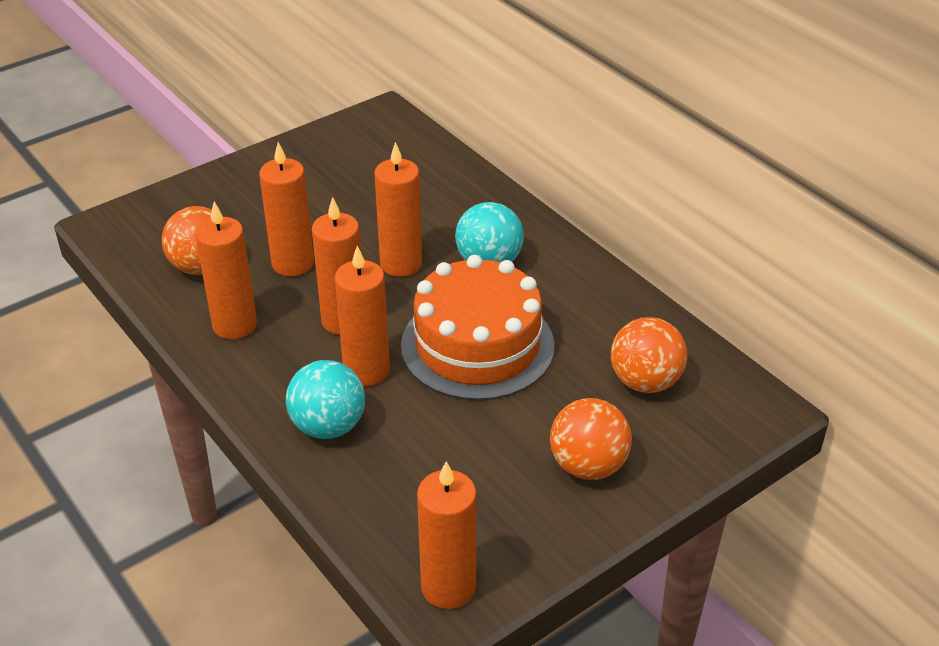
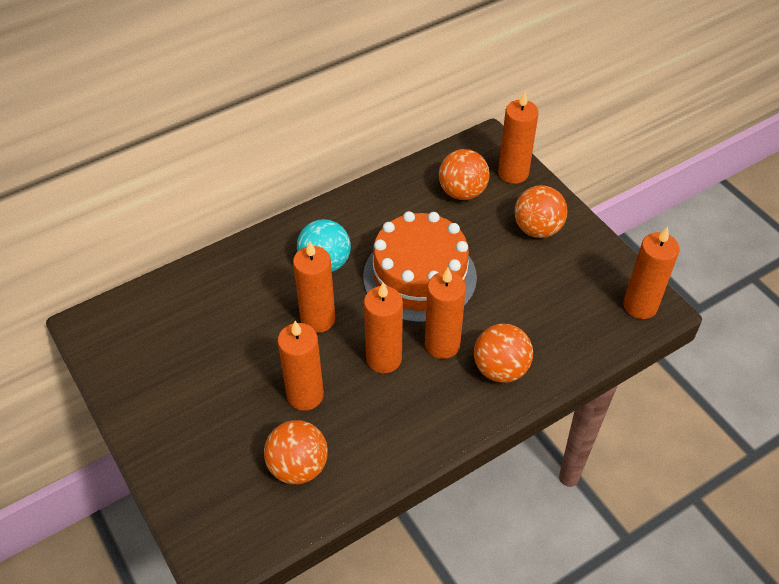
camera: 85 degrees left, 10 degrees up
orange candle [195,202,257,339] -> orange candle moved to [498,91,539,184]
turquoise ball [286,360,365,439] -> orange ball [474,323,533,383]

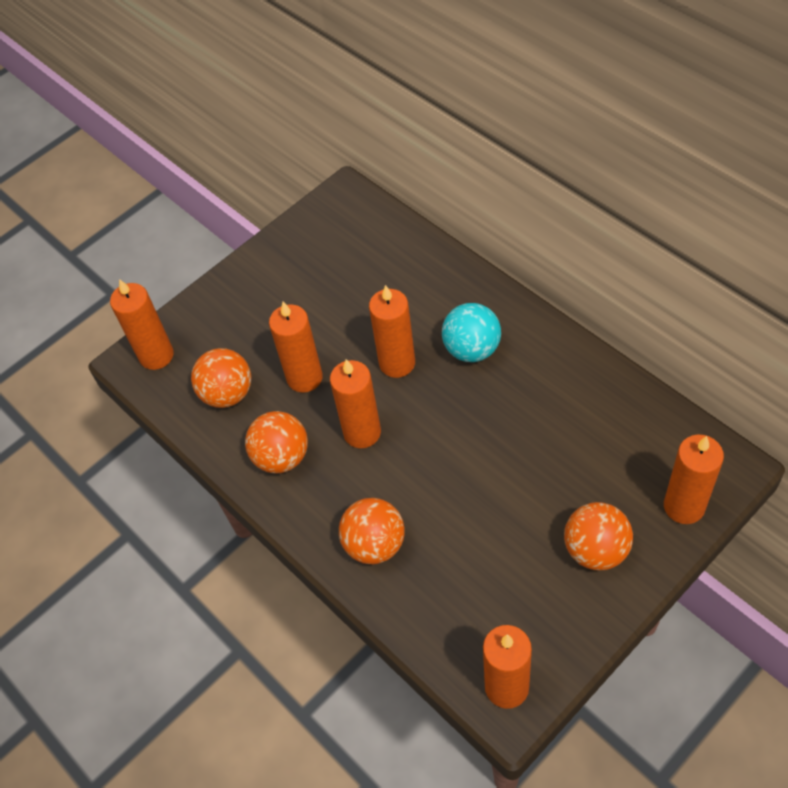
camera: 85 degrees right, 5 degrees up
orange cake [363,211,477,323] -> none
orange candle [425,268,466,359] -> orange candle moved to [110,279,174,370]
orange ball [439,149,490,200] -> orange ball moved to [245,411,308,473]

